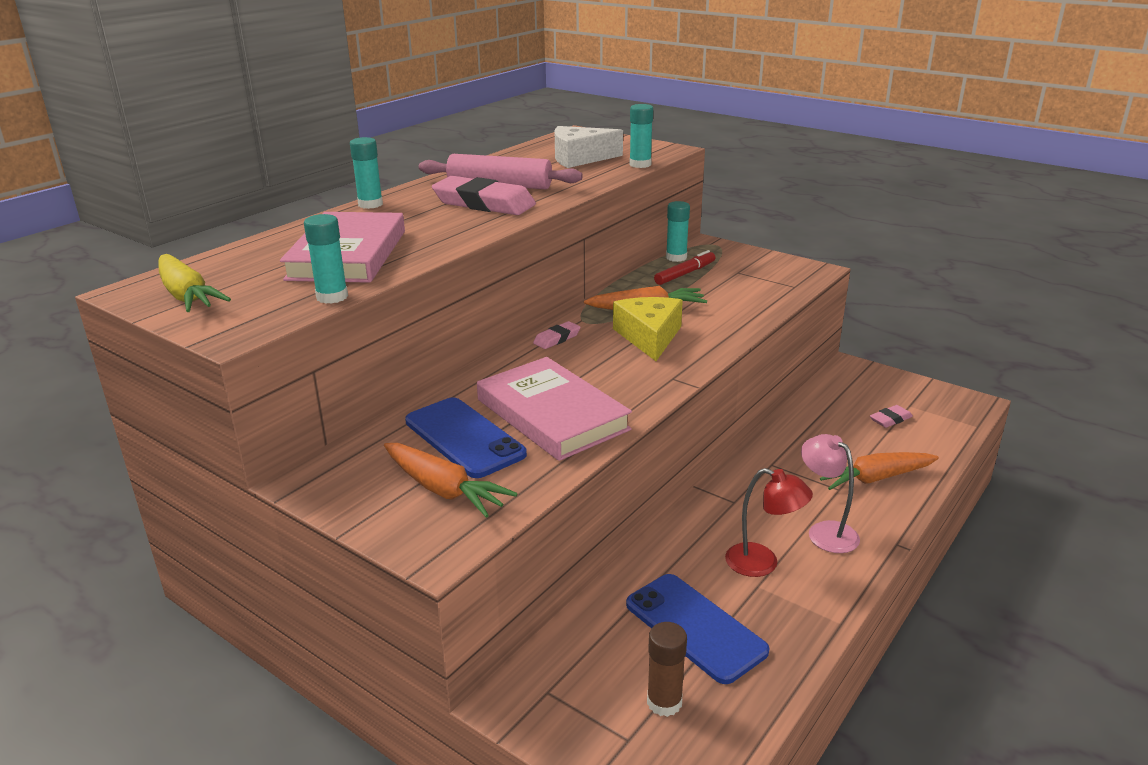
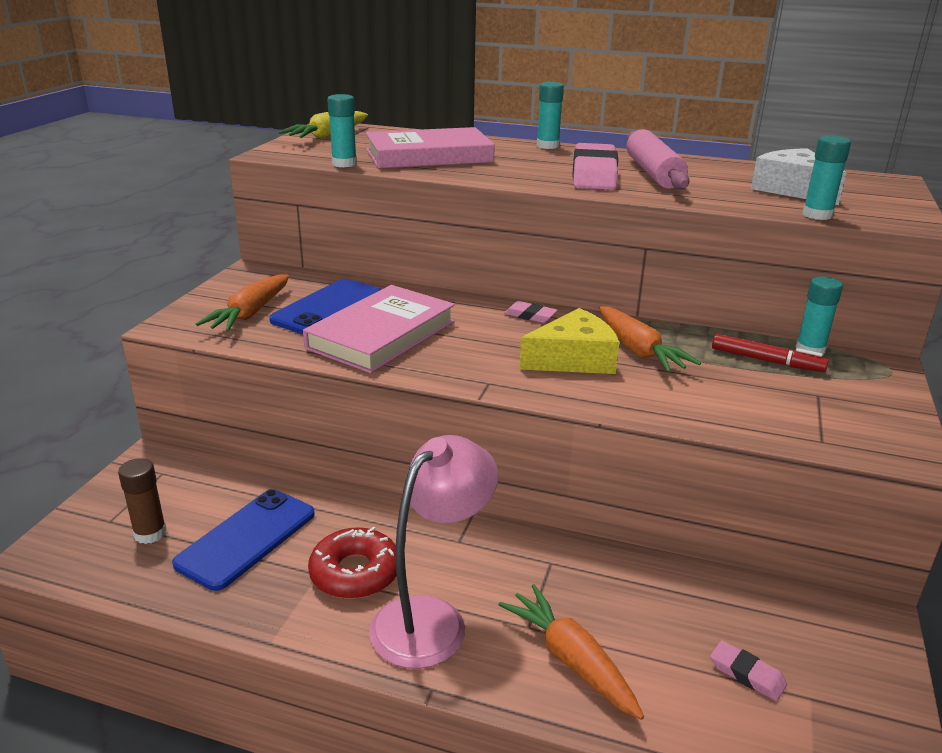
camera: 70 degrees right, 0 degrees up
red lamp [725,468,813,577] -> red donut [308,527,397,599]
pink lamp [801,434,860,553] -> pink lamp [369,435,498,669], size x1.54

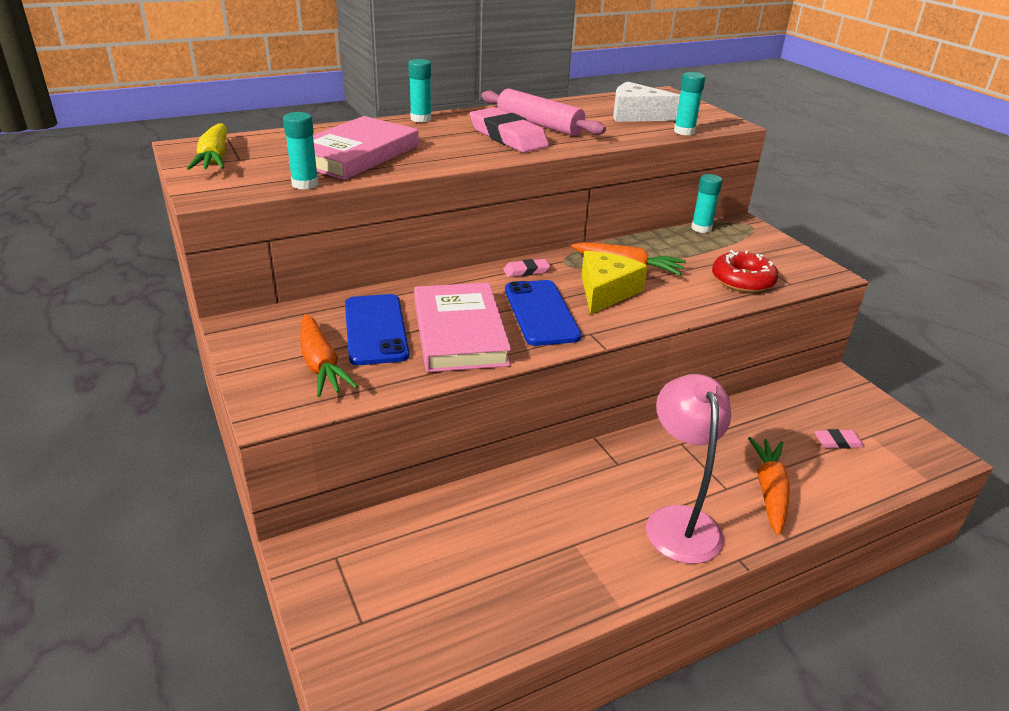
camera: 45 degrees left, 5 degrees up
brown glue stick [118,458,167,544] -> none
blue phone [172,489,315,591] -> blue phone moved to [505,280,582,346]
red donut [308,527,397,599] -> red donut moved to [712,250,778,293]
orange carrot [498,584,644,720] -> orange carrot turned 90 degrees clockwise [748,437,790,535]
red marker [712,334,829,372] -> none

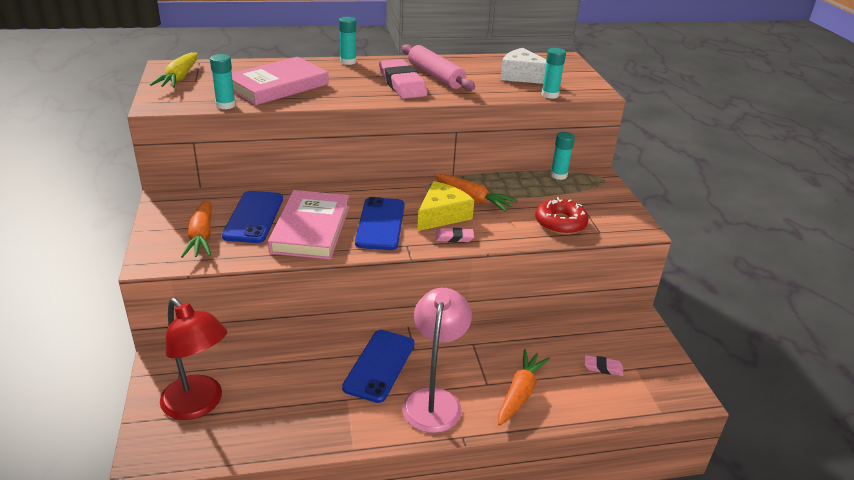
camera: 15 degrees right, 0 degrees up
pink eraser [503,259,550,277] -> pink eraser moved to [435,228,474,242]
none -> red lamp [160,298,227,420]
none -> blue phone [342,330,415,403]

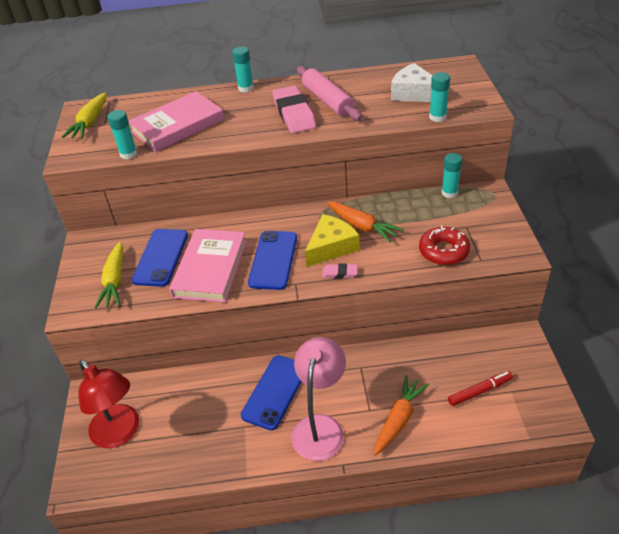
camera: 10 degrees right, 10 degrees up
orange carrot [181,199,212,258] -> yellow carrot [94,242,123,308]
pink eraser [585,355,623,376] -> red marker [448,371,513,406]

